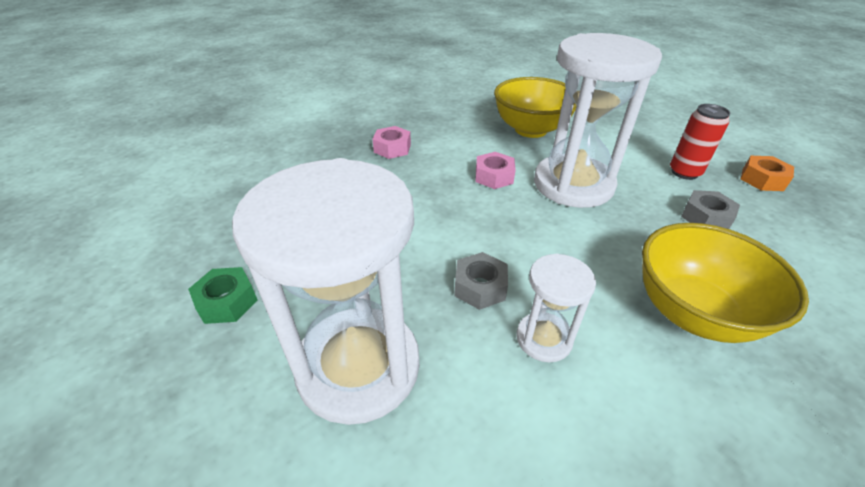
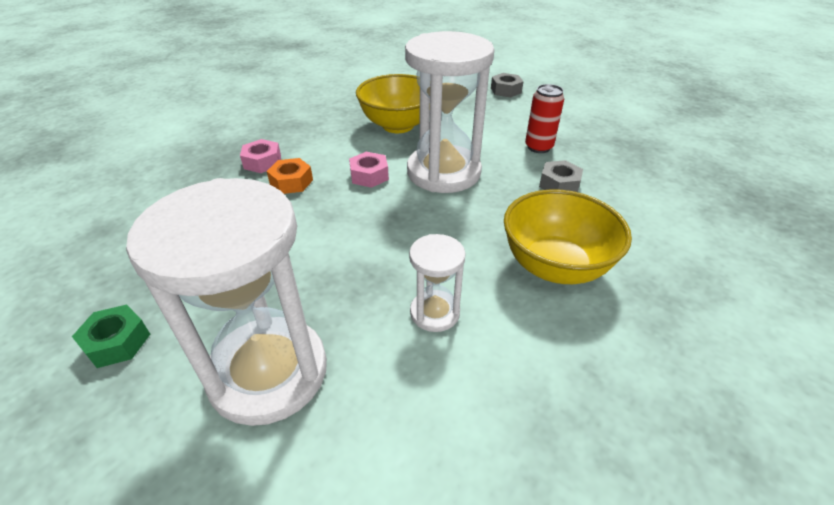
camera: 15 degrees left, 0 degrees up
grey nut [454,252,508,310] -> grey nut moved to [491,73,524,98]
orange nut [741,156,794,191] -> orange nut moved to [267,158,313,194]

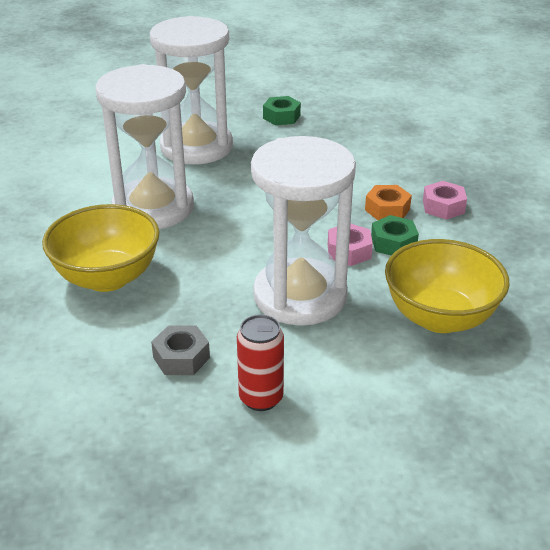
camera: 130 degrees right, 5 degrees down
white hourglass [409,234,466,332] -> white hourglass [95,64,194,229], size x2.08
grey nut [491,73,524,98] -> none
none -> green nut [371,215,419,255]

